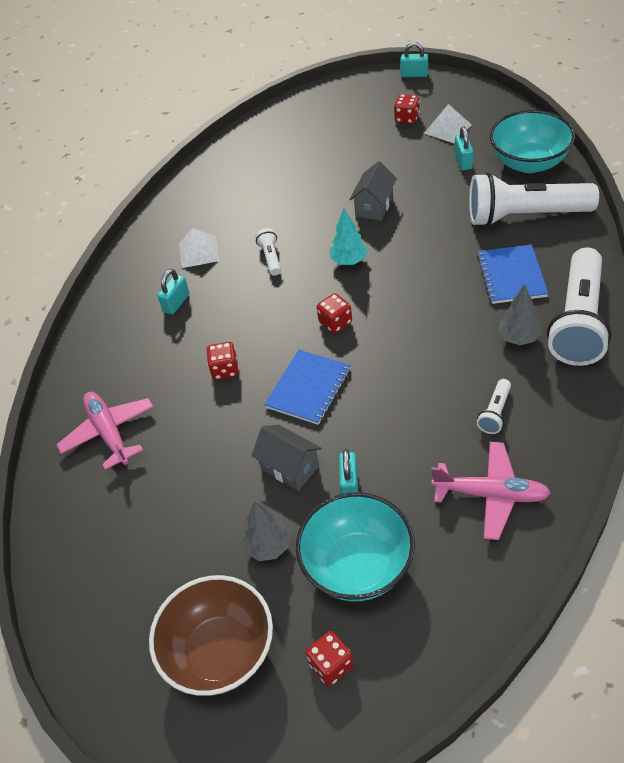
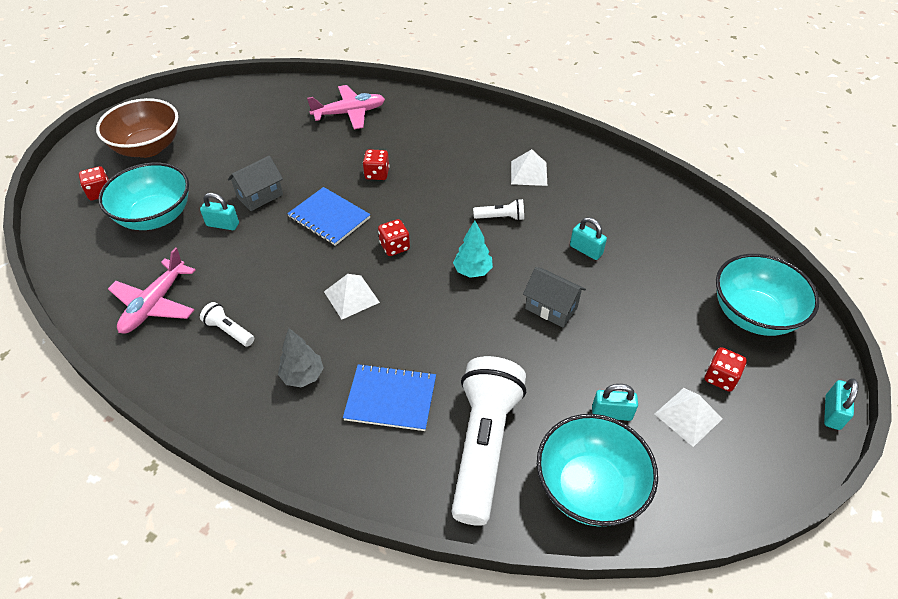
camera: 95 degrees right, 0 degrees up
turquoise padlock [157,269,190,314] -> turquoise padlock moved to [570,217,607,260]
grey tree [242,501,290,561] -> none
white flashlight [547,247,611,366] -> none
none -> white pyramid [324,274,380,319]
none -> turquoise bowl [716,254,819,336]

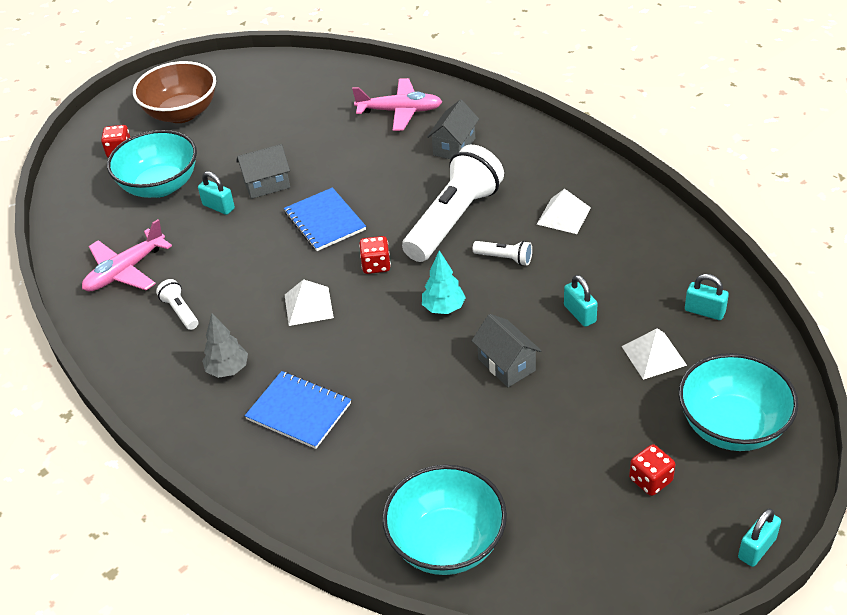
camera: 25 degrees right, 5 degrees down
red dice [363,149,389,180] -> none
white flashlight [452,356,526,526] -> white flashlight moved to [402,145,504,262]
turquoise padlock [592,384,638,421] -> turquoise padlock moved to [685,274,729,320]
white pyramid [655,388,722,447] -> white pyramid moved to [621,328,687,380]
none -> grey house [427,99,479,159]

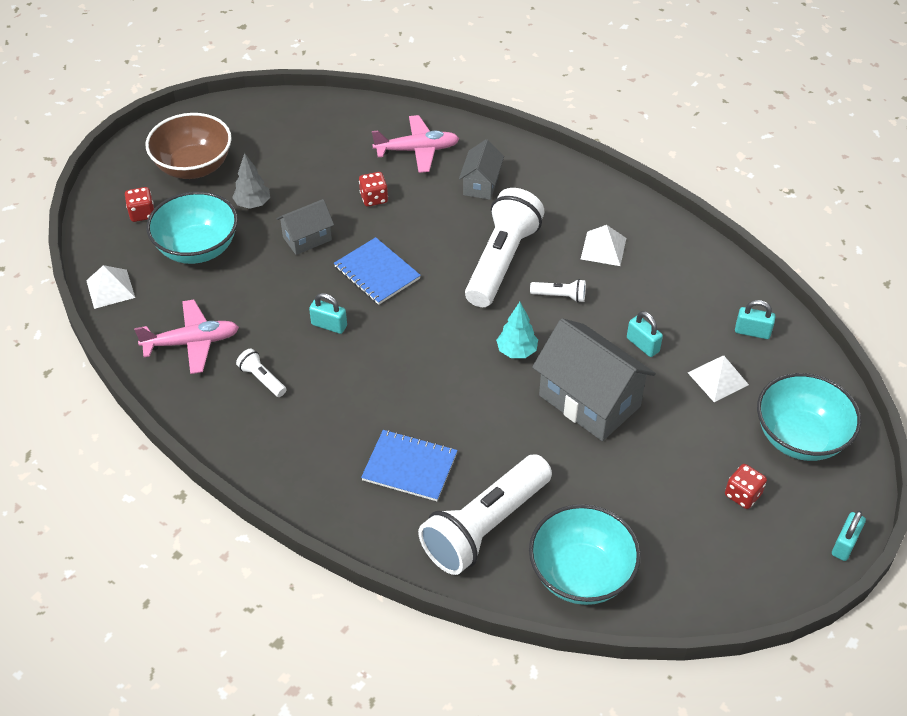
camera: 15 degrees left, 5 degrees up
pink plane [82,219,172,291] -> pink plane turned 135 degrees counterclockwise [134,299,239,374]
turquoise padlock [198,171,235,215] -> turquoise padlock moved to [309,293,347,334]
grey tree [202,313,248,378] -> grey tree moved to [232,153,270,209]
white pyramid [285,279,334,326] -> white pyramid moved to [86,265,135,309]
red dice [359,236,391,274] -> red dice moved to [359,172,388,207]
grey house [472,314,541,387] -> grey house [532,318,656,441], size x1.85
none -> white flashlight [418,454,552,575]

